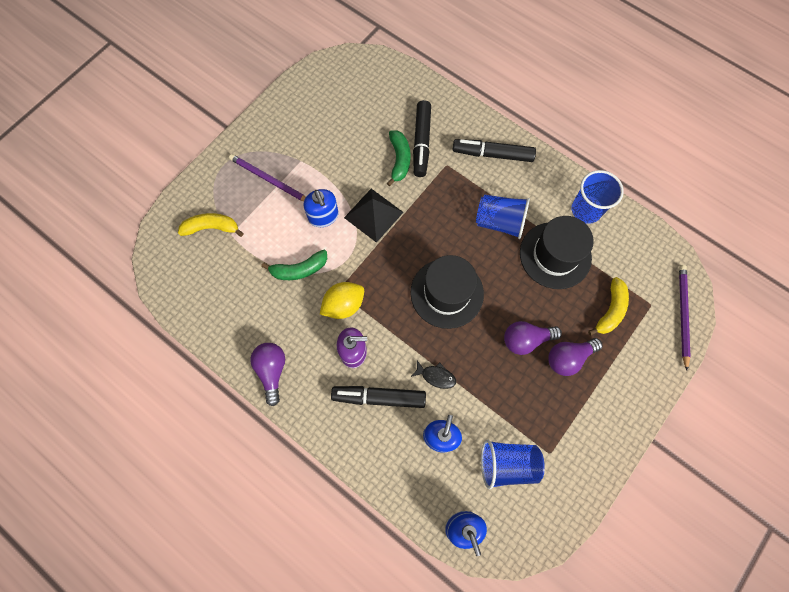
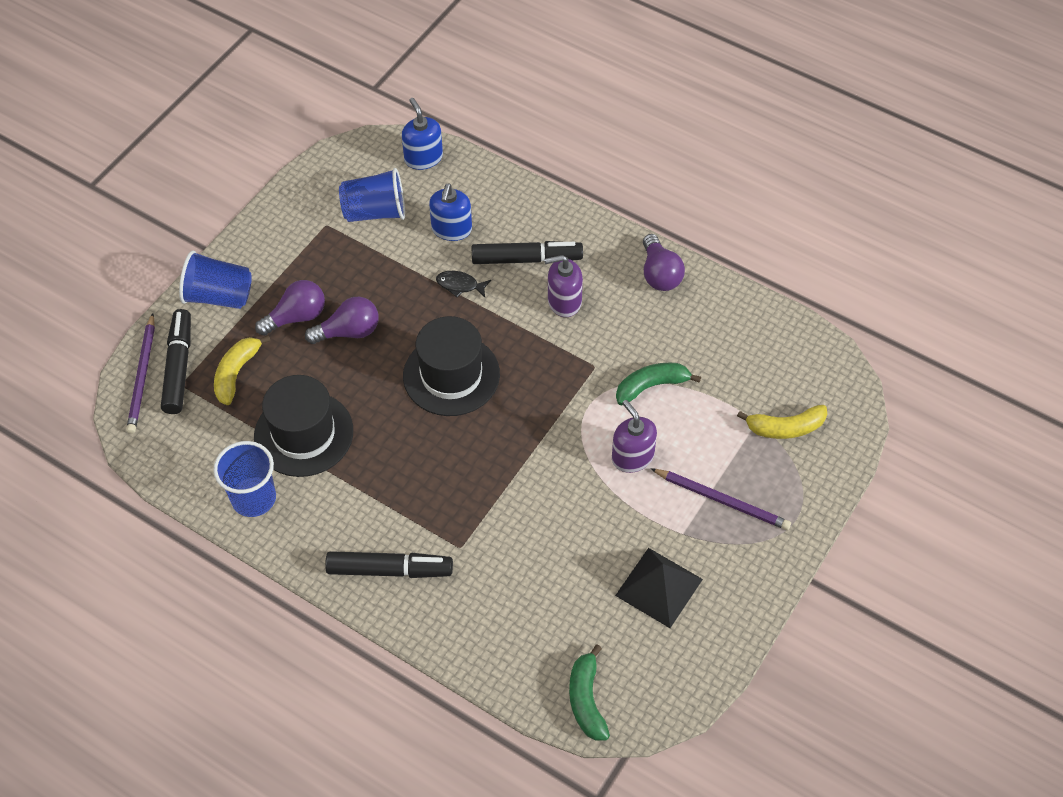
camera: 175 degrees right, 15 degrees down
blue soap dispenser [304,189,339,227] -> purple soap dispenser [612,400,657,473]
yellow lemon [320,282,364,319] -> none
black pyramid [344,189,403,243] -> black pyramid moved to [615,548,703,628]
green banana [387,130,411,186] -> green banana moved to [569,644,610,741]
black marker [413,100,431,177] -> black marker moved to [161,309,191,414]
blue cup [476,195,530,239] -> blue cup moved to [179,251,252,309]

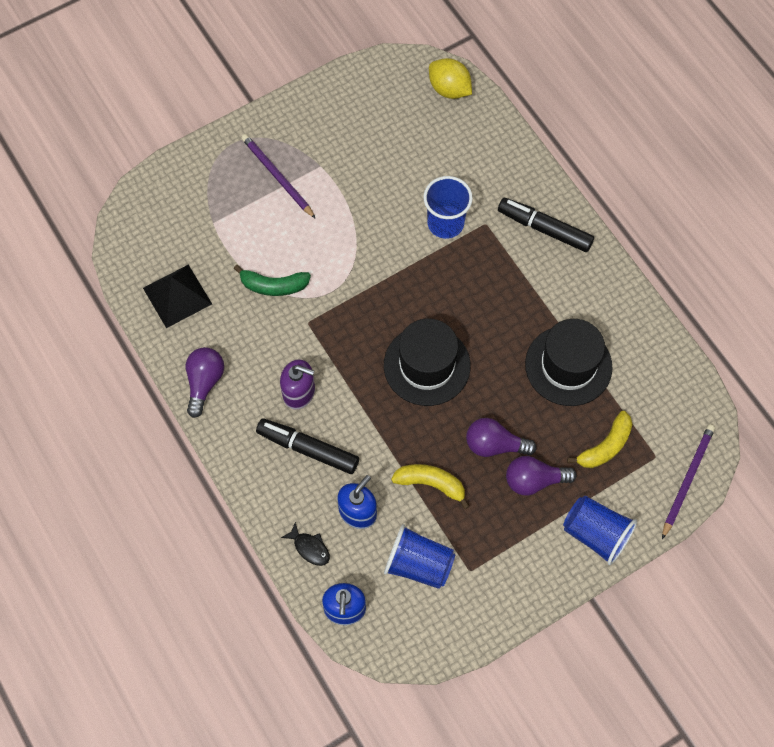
camera: 155 degrees left, 10 degrees up
black marker [161,309,191,414] -> none
blue cup [213,441,276,517] -> blue cup moved to [423,176,473,239]
black fish [436,271,491,297] -> black fish moved to [281,522,330,566]
green banana [569,644,610,741] -> yellow lemon [429,58,472,99]
purple soap dispenser [612,400,657,473] -> none
black pyramid [615,548,703,628] -> black pyramid moved to [143,264,212,328]
yellow banana [737,405,827,439] -> yellow banana moved to [391,464,470,509]

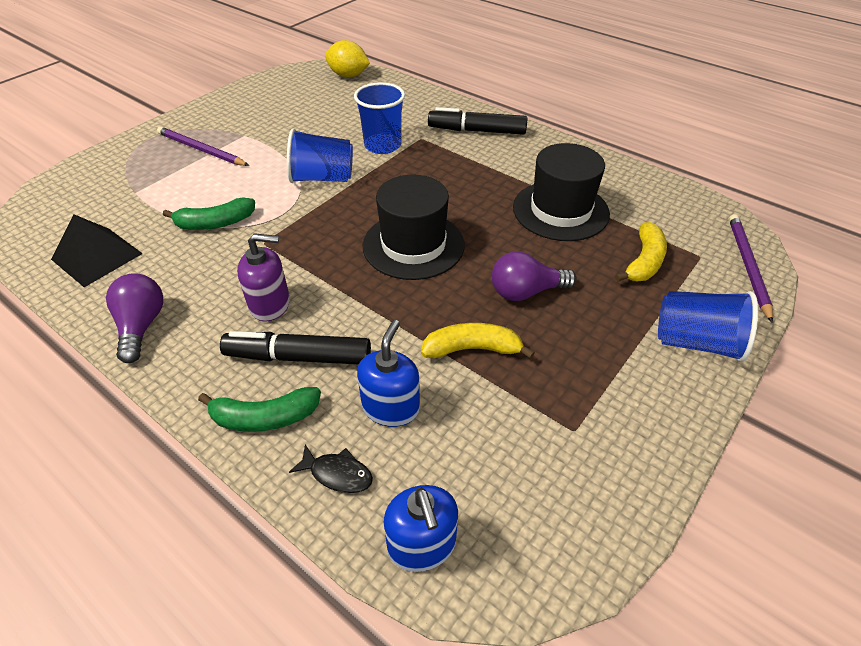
camera: 20 degrees left, 20 degrees down
blue cup [384,524,455,589] -> blue cup moved to [287,128,353,183]
purple light bulb [506,456,577,496] -> none
none -> green banana [198,387,321,432]

